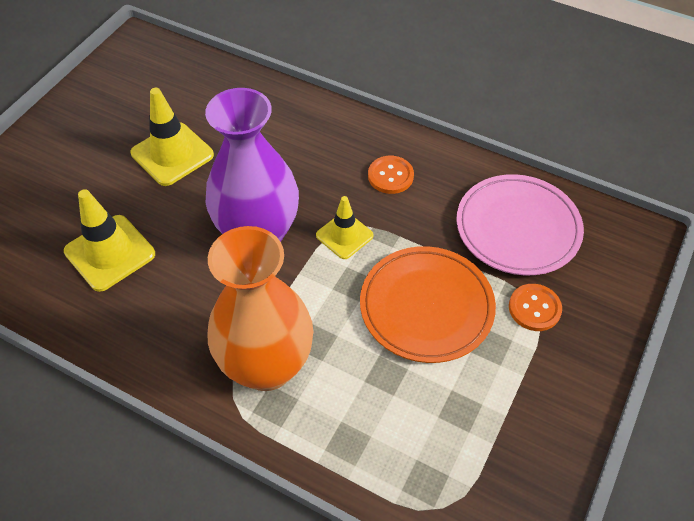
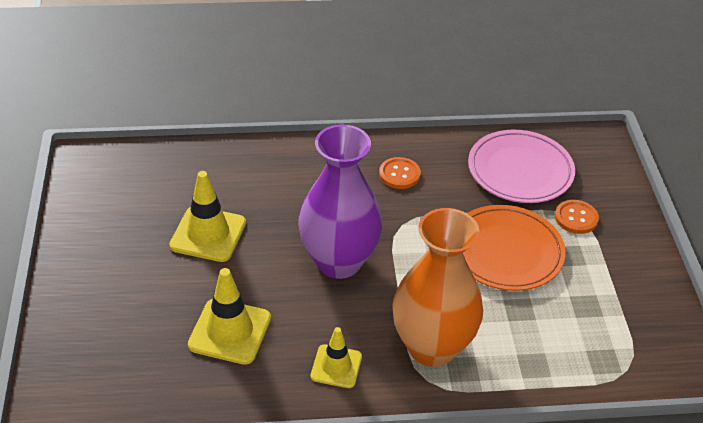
camera: 35 degrees left, 10 degrees down
yellow traffic cone [316,196,374,259] -> yellow traffic cone moved to [311,327,362,388]

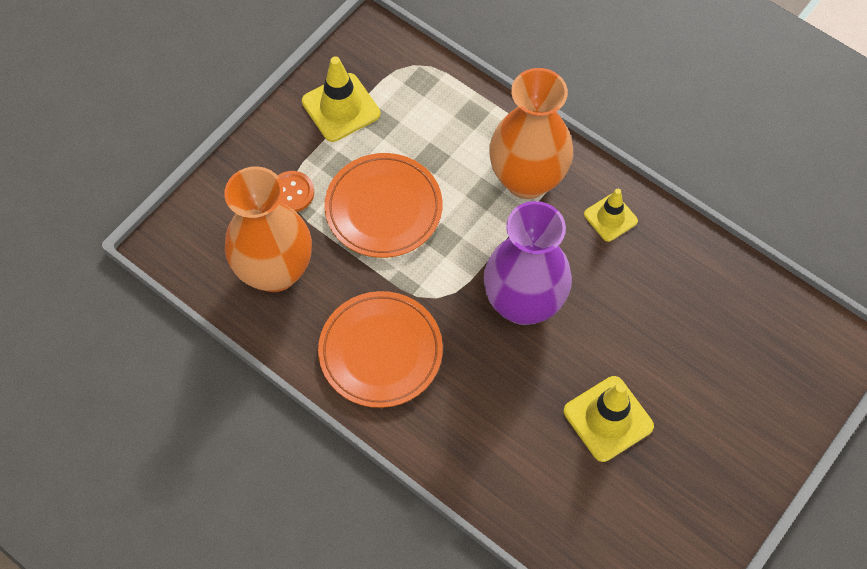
camera: 135 degrees left, 20 degrees up
yellow traffic cone [188,268,271,365] -> yellow traffic cone moved to [302,56,380,142]
orange button [379,157,421,189] -> orange plate [318,291,443,408]
pink plate [468,130,575,203] -> orange vase [224,166,312,292]

